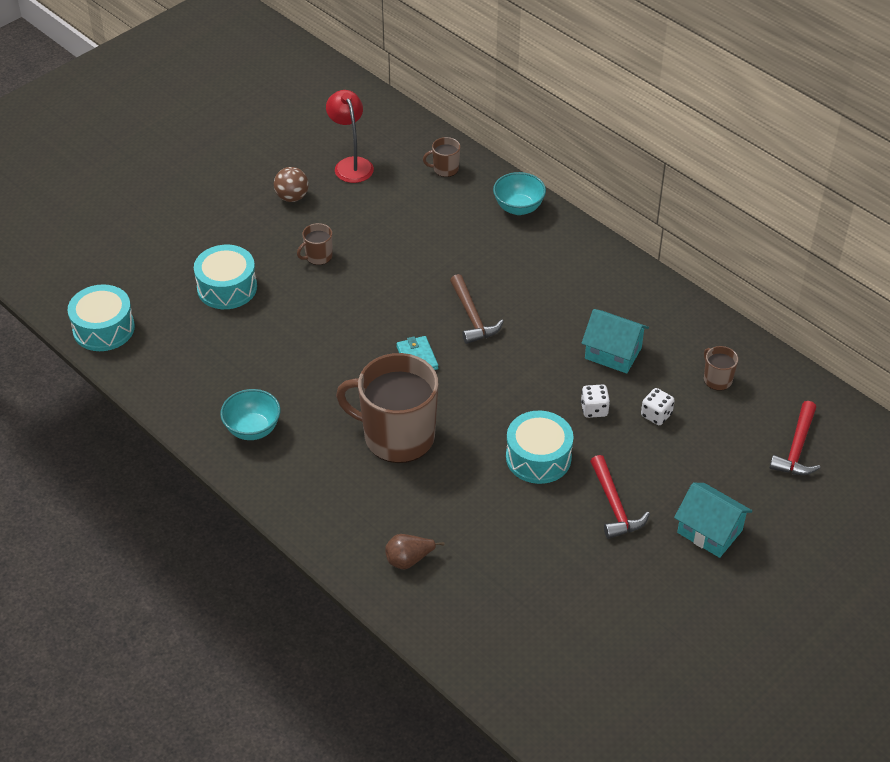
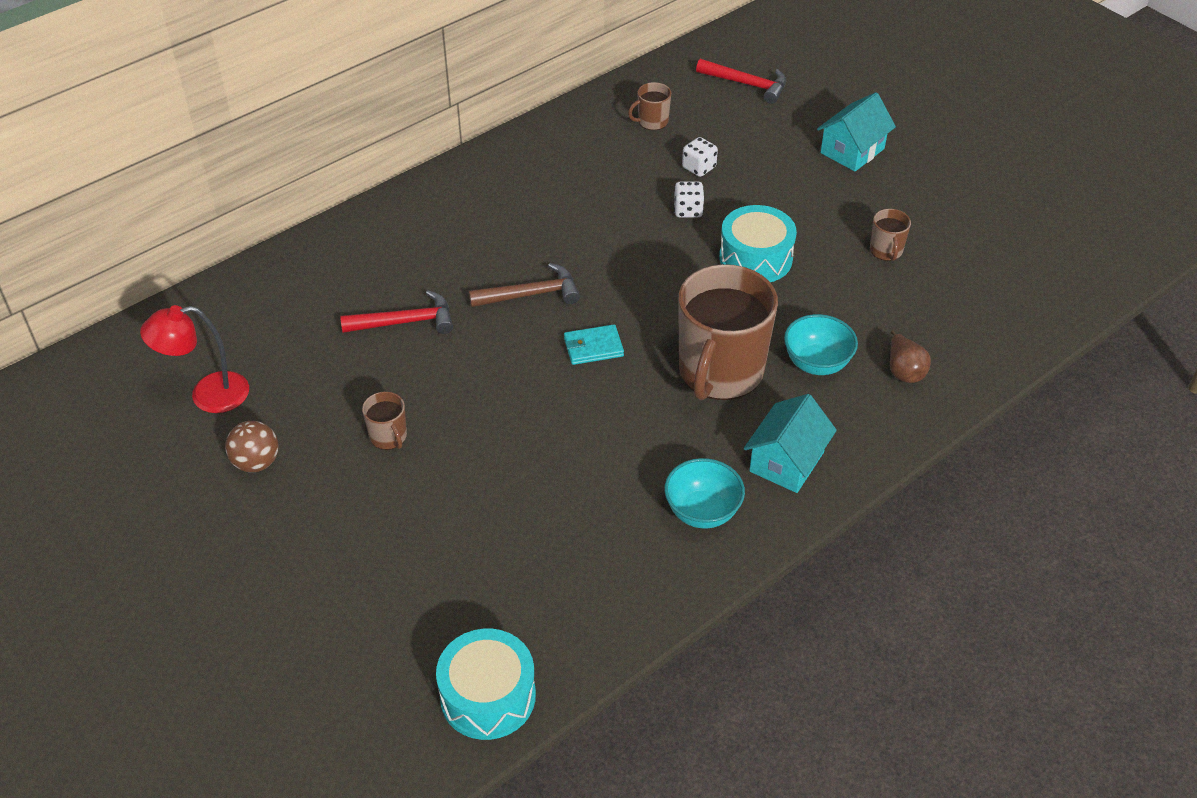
camera: 85 degrees left, 0 degrees up
turquoise drum [194,245,257,309] -> none
brown mug [423,137,460,177] -> brown mug moved to [870,209,911,261]
turquoise bowl [493,172,546,215] -> turquoise bowl moved to [784,314,858,375]
turquoise house [582,309,649,374] -> turquoise house moved to [744,394,837,493]
red hammer [590,455,650,539] -> red hammer moved to [340,290,453,334]

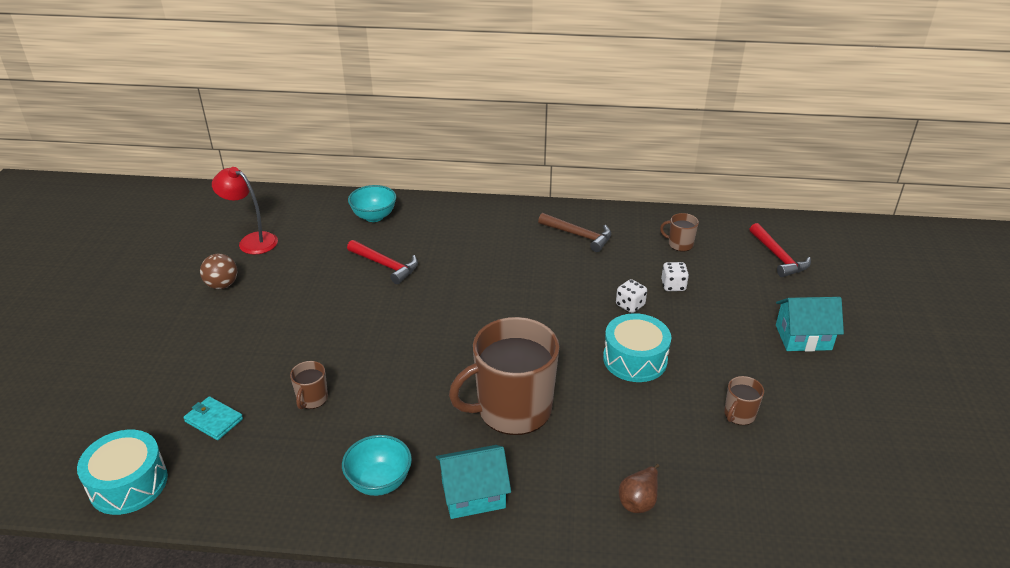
camera: 45 degrees right, 10 degrees down
brown mug [362,392,407,450] -> brown mug moved to [290,361,328,409]
brown hammer [469,263,580,307] -> brown hammer moved to [538,213,611,252]
turquoise wallet [564,324,624,365] -> turquoise wallet moved to [183,396,243,440]
turquoise bowl [784,314,858,375] -> turquoise bowl moved to [348,185,396,222]

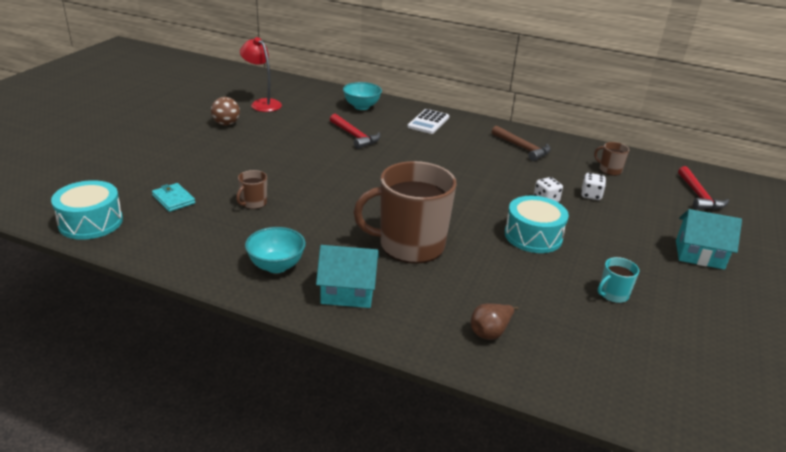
camera: 15 degrees right, 5 degrees down
brown mug [724,376,764,425] -> turquoise mug [598,257,639,303]
none -> white calculator [407,109,450,134]

